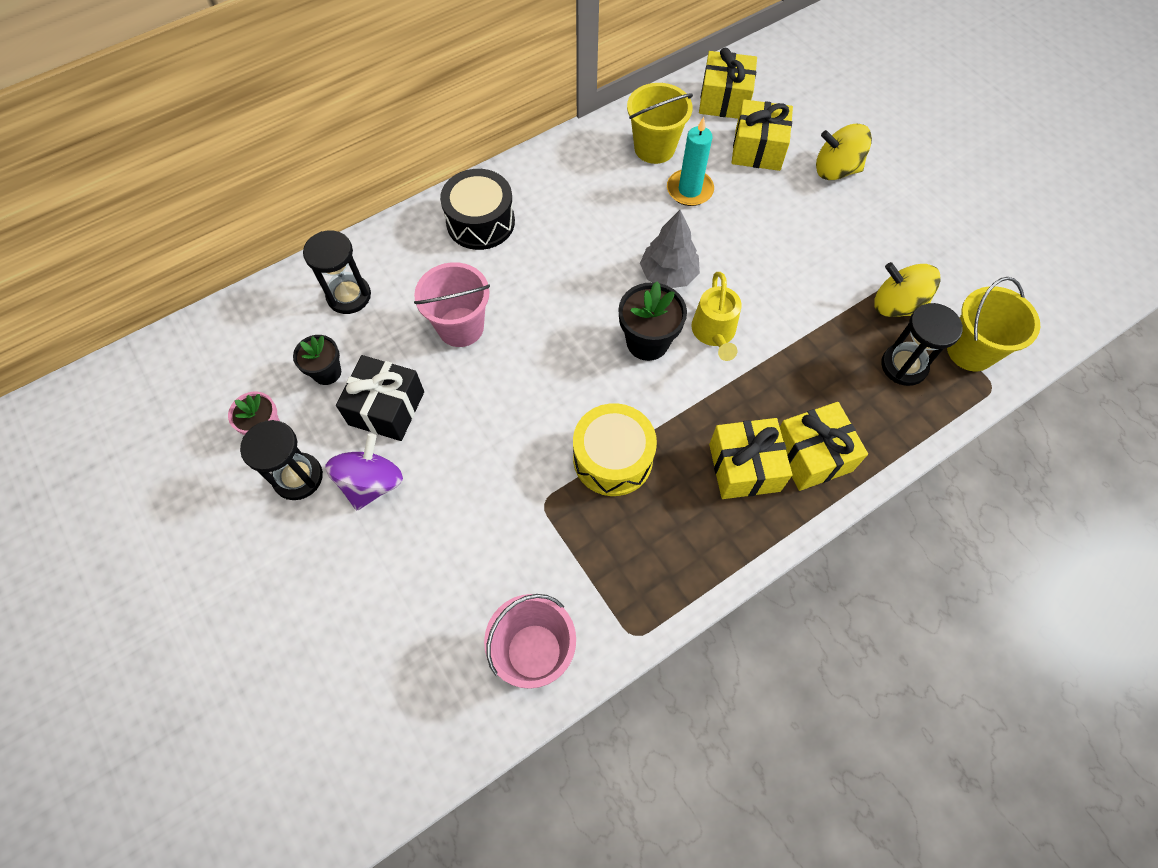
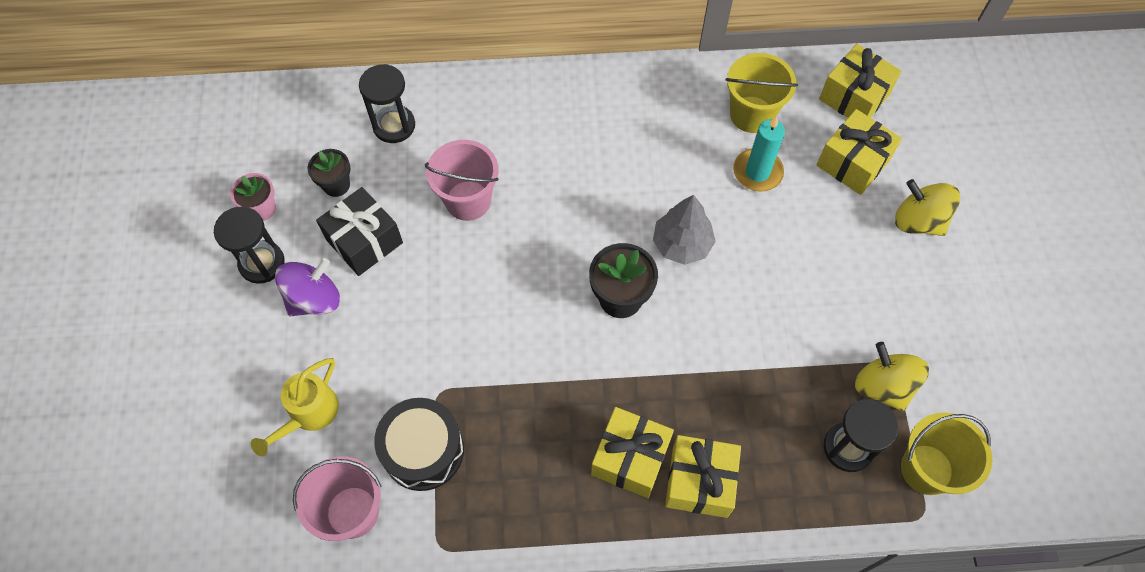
camera: 30 degrees right, 0 degrees up
black drum [440,169,515,250] -> black drum moved to [374,398,464,491]
yellow drum [573,403,657,496] -> none
yellow watering can [691,272,742,361] -> yellow watering can moved to [251,358,339,456]

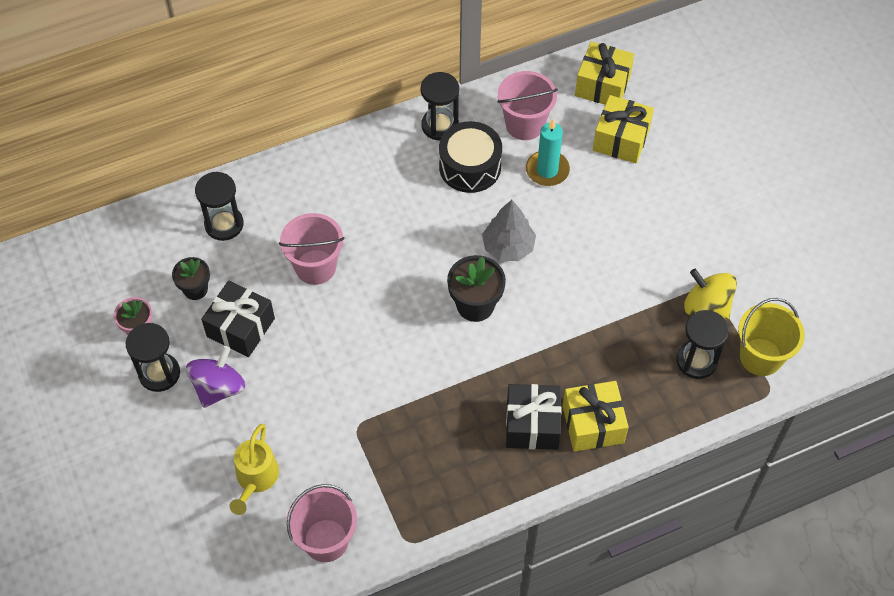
camera: 20 degrees left, 5 degrees down
black drum [374,398,464,491] -> black drum moved to [439,121,502,193]
yellow gift [591,407,674,498] -> black gift [506,384,562,450]
yellow bucket [726,53,798,133] -> pink bucket [497,71,558,140]
yellow spinning top [895,179,960,236] -> none
none -> black hourglass [421,72,459,140]

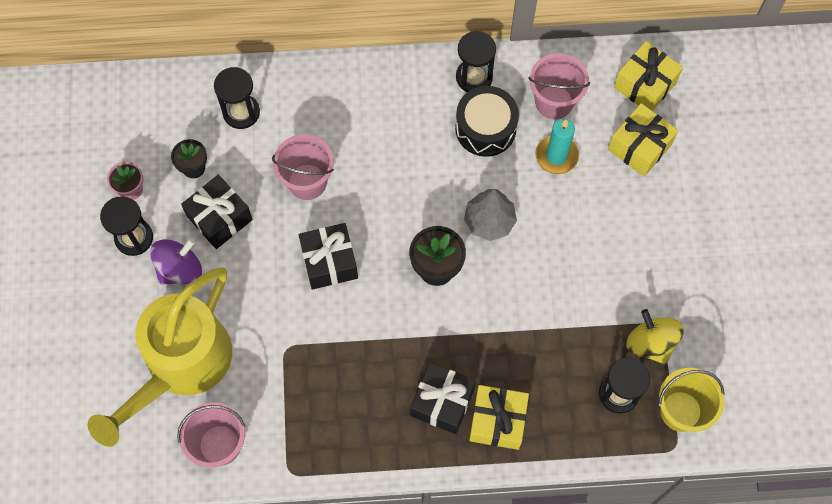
camera: 20 degrees right, 10 degrees up
yellow watering can [229,424,279,515] -> yellow watering can [88,268,232,447], size x2.17
none -> black gift [299,223,358,290]

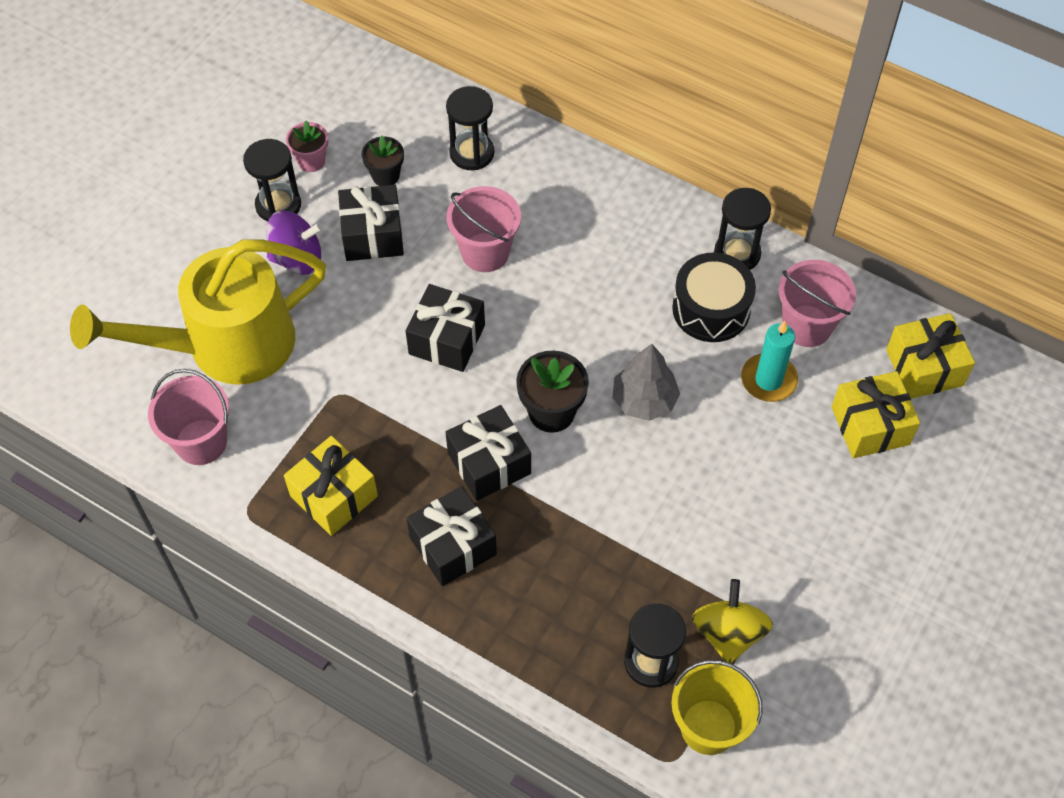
camera: 35 degrees right, 10 degrees down
yellow gift [469,385,529,450] -> yellow gift moved to [284,436,378,536]
none -> black gift [446,405,531,501]

